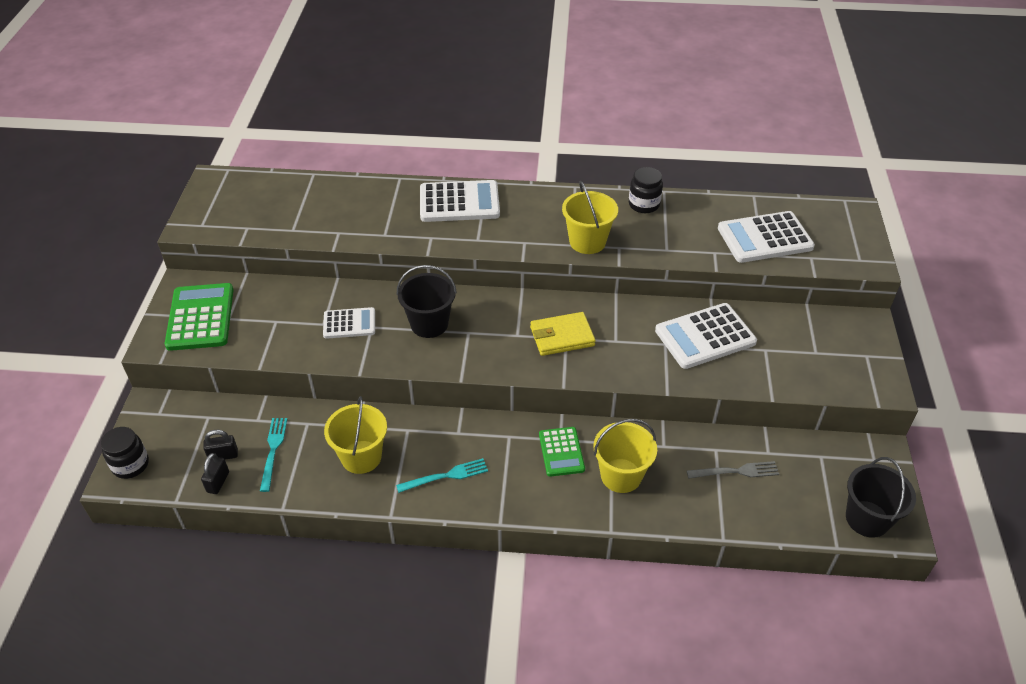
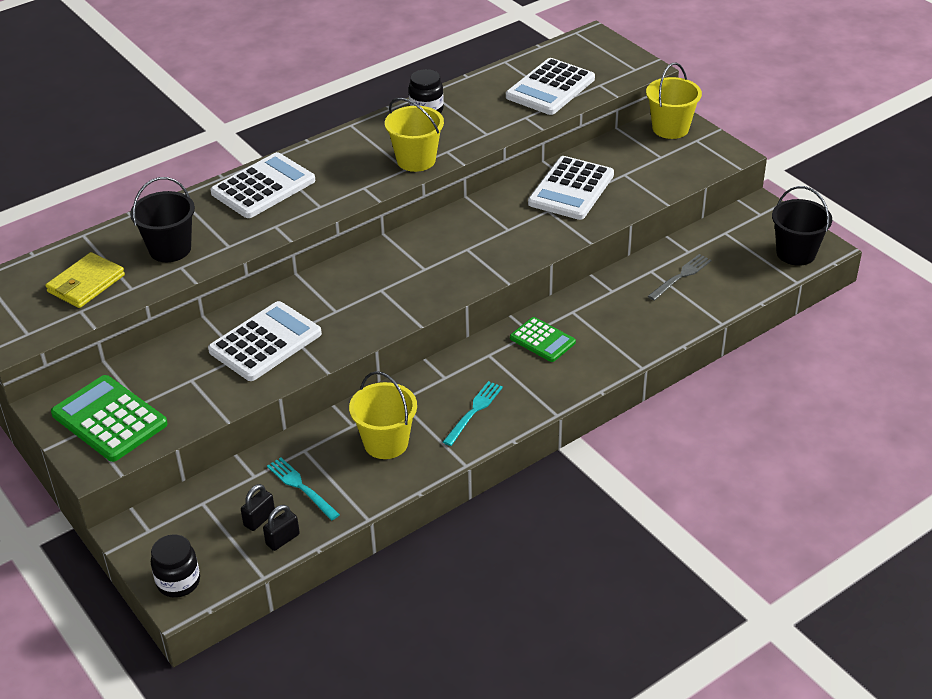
camera: 40 degrees left, 5 degrees down
black padlock [201,453,229,494] -> black padlock turned 75 degrees clockwise [263,505,300,551]
white calculator [323,307,375,339] -> white calculator [208,301,322,381], size x1.65
black bucket [397,265,457,338] -> black bucket moved to [130,177,195,262]
yellow wallet [530,312,596,356] -> yellow wallet moved to [46,252,125,308]
yellow bucket [593,419,657,493] -> yellow bucket moved to [646,63,702,139]

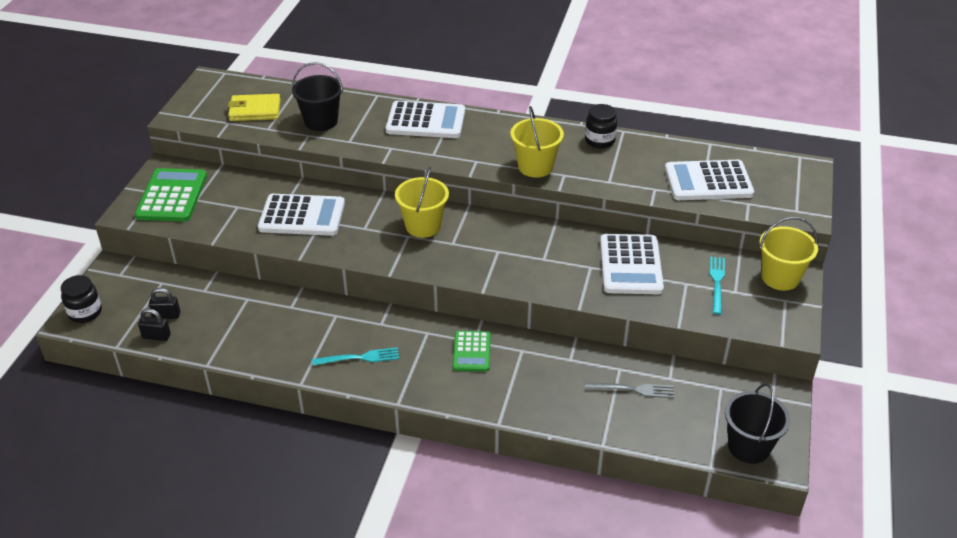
camera: 50 degrees right, 0 degrees up
turquoise fork [267,457,340,520] -> turquoise fork moved to [710,257,725,315]
yellow bucket [349,371,417,459] -> yellow bucket moved to [395,167,449,238]
white calculator [528,156,614,220] -> white calculator turned 75 degrees counterclockwise [600,234,664,294]

